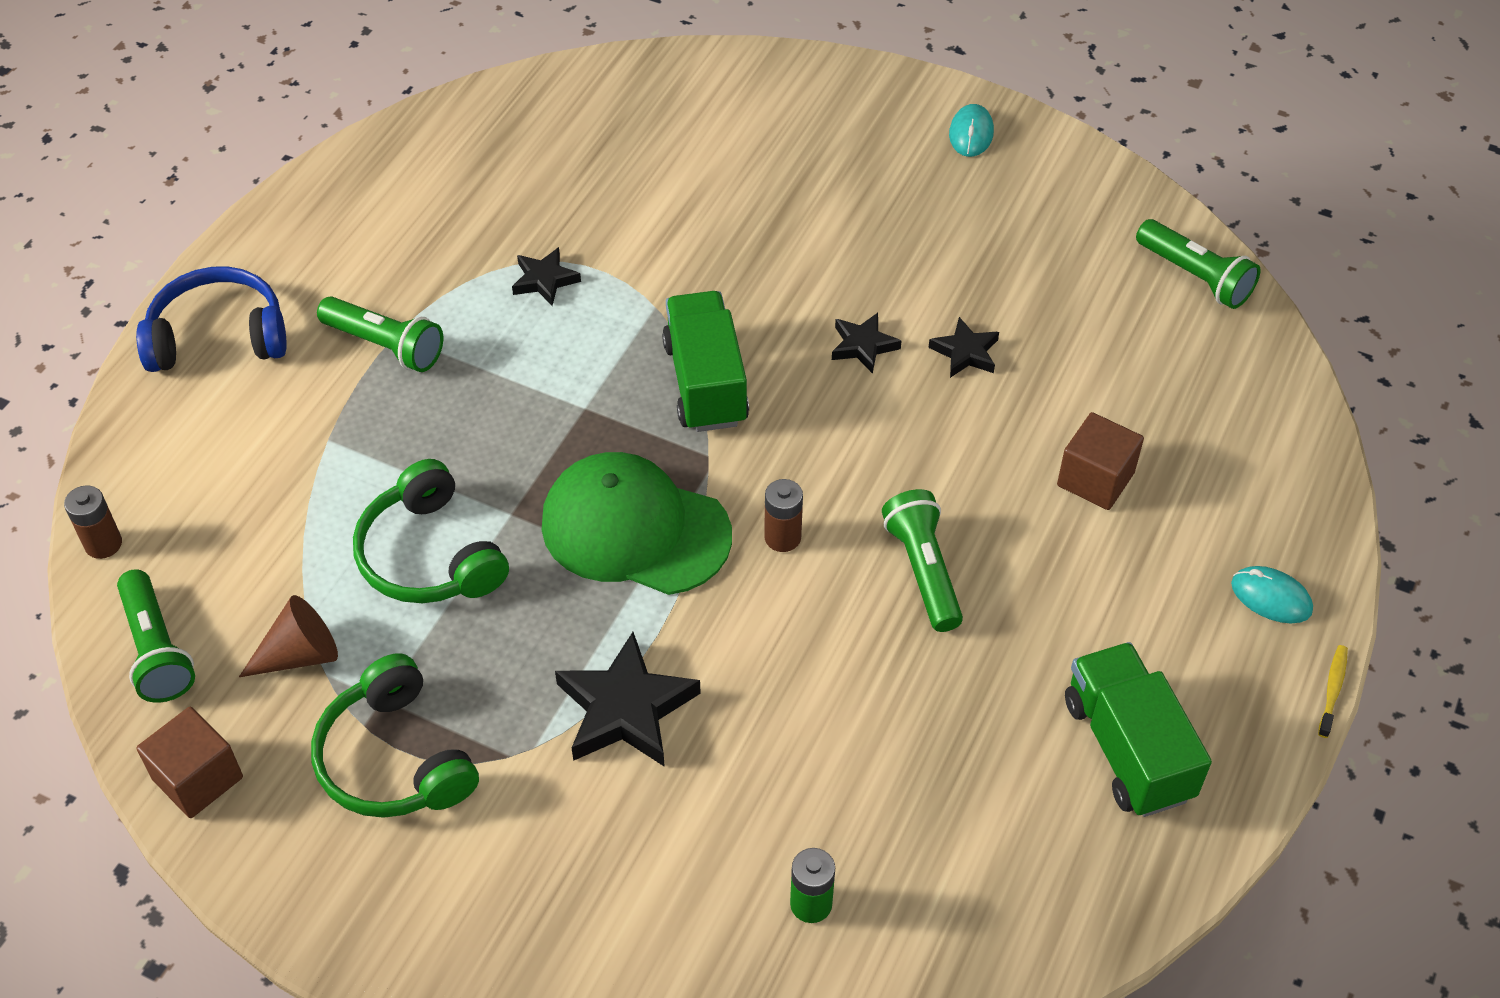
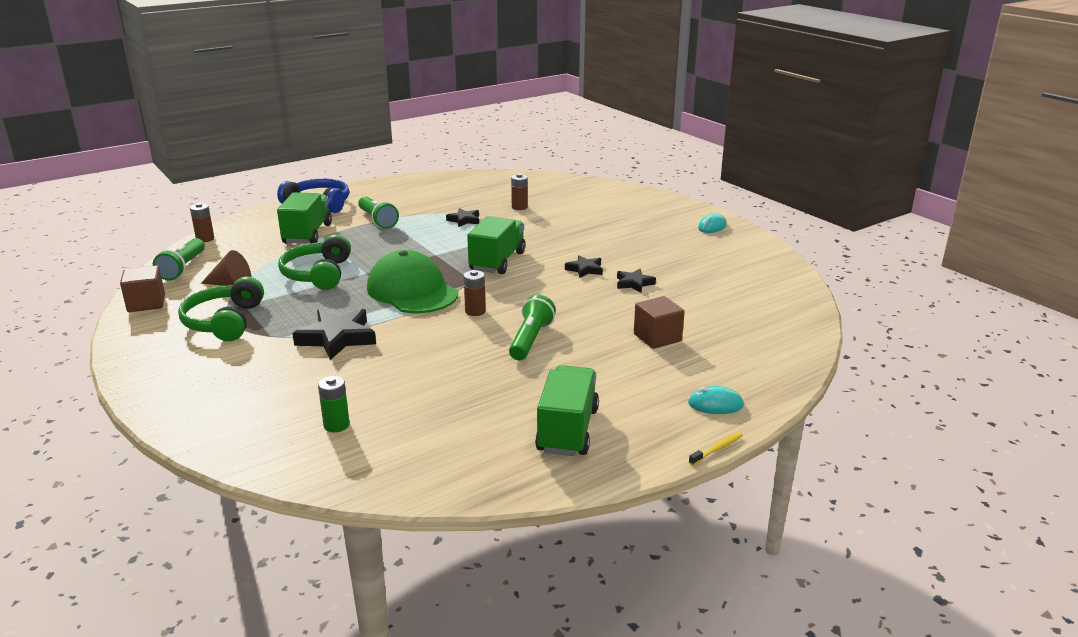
camera: 30 degrees right, 25 degrees down
green flashlight [1136,219,1261,309] -> none
turquoise mouse [1231,566,1313,623] -> turquoise mouse turned 60 degrees counterclockwise [688,386,744,414]
none -> green truck [277,192,332,244]
none -> brown battery [511,173,528,210]

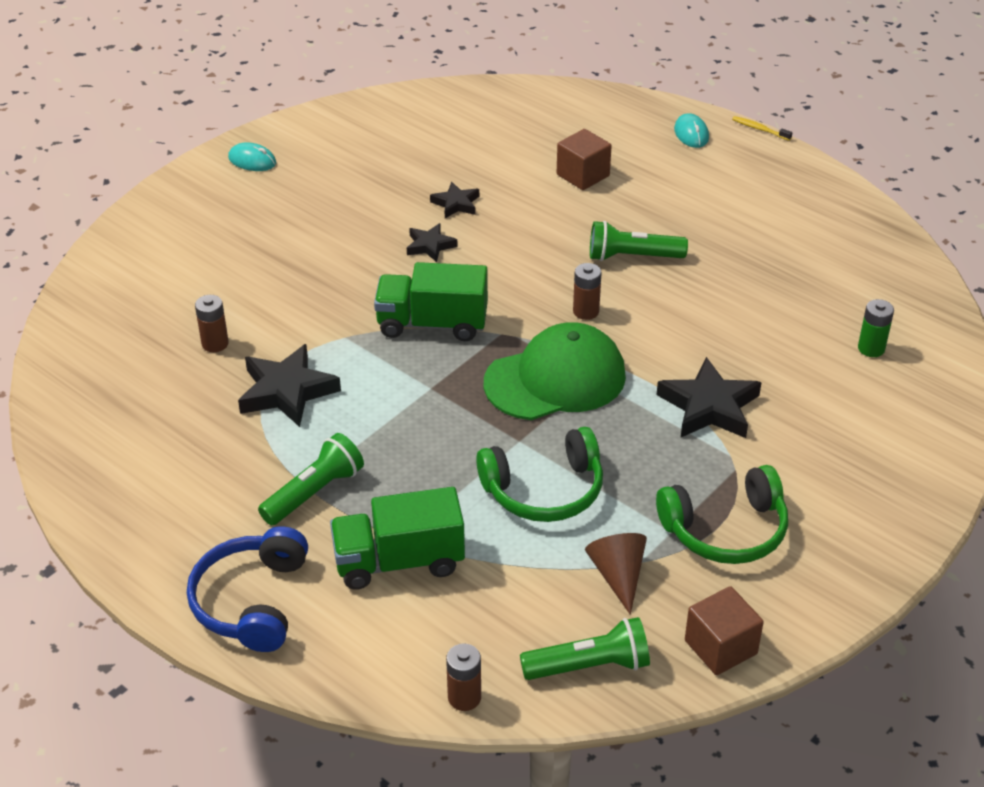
camera: 105 degrees left, 15 degrees up
green cap [367,250,458,313] -> green cap turned 150 degrees counterclockwise [484,322,626,420]
black star [446,208,479,227] -> black star [238,344,341,427], size x1.78
green truck [535,365,599,456] -> none

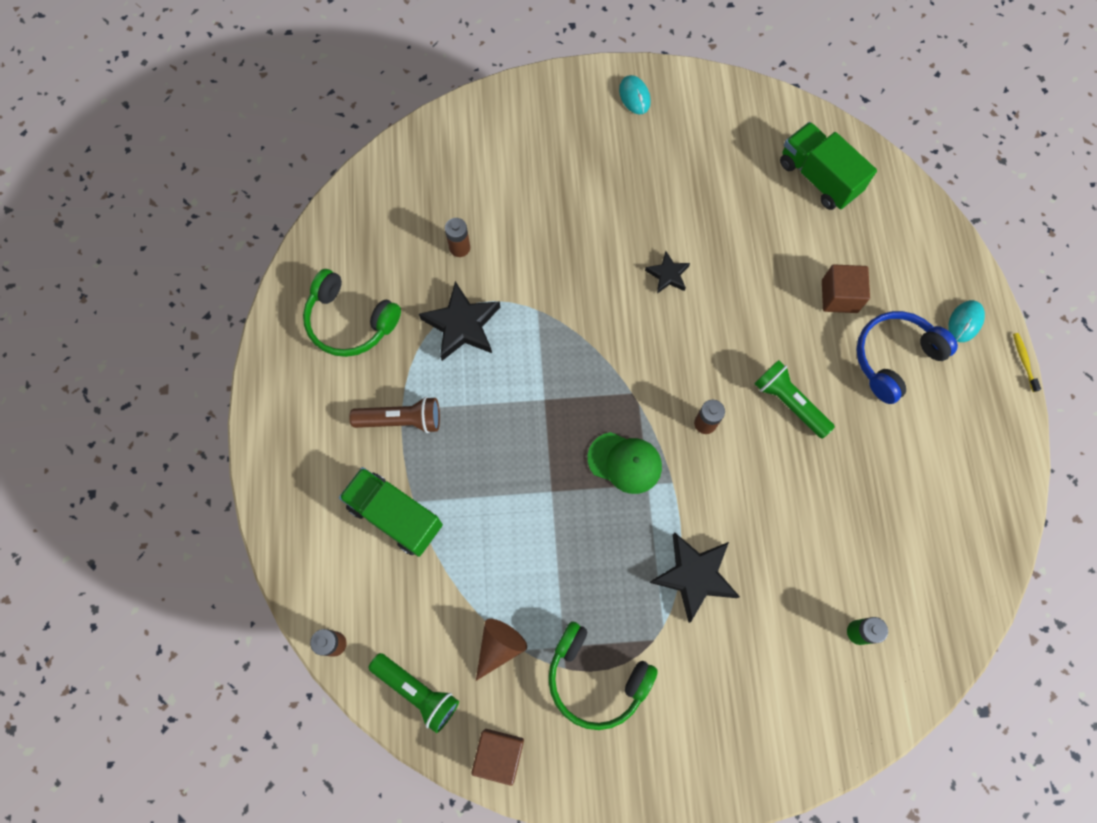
camera: 45 degrees right, 30 degrees up
blue headphones [187,526,308,652] -> blue headphones moved to [856,311,958,404]
green flashlight [258,433,364,526] -> brown flashlight [349,397,440,433]
green truck [374,262,488,341] -> green truck moved to [780,122,877,210]
black star [430,182,479,218] -> none
green headphones [476,427,603,522] -> green headphones moved to [303,269,401,357]
green cap [484,322,626,420] -> green cap [587,432,662,494], size x0.62

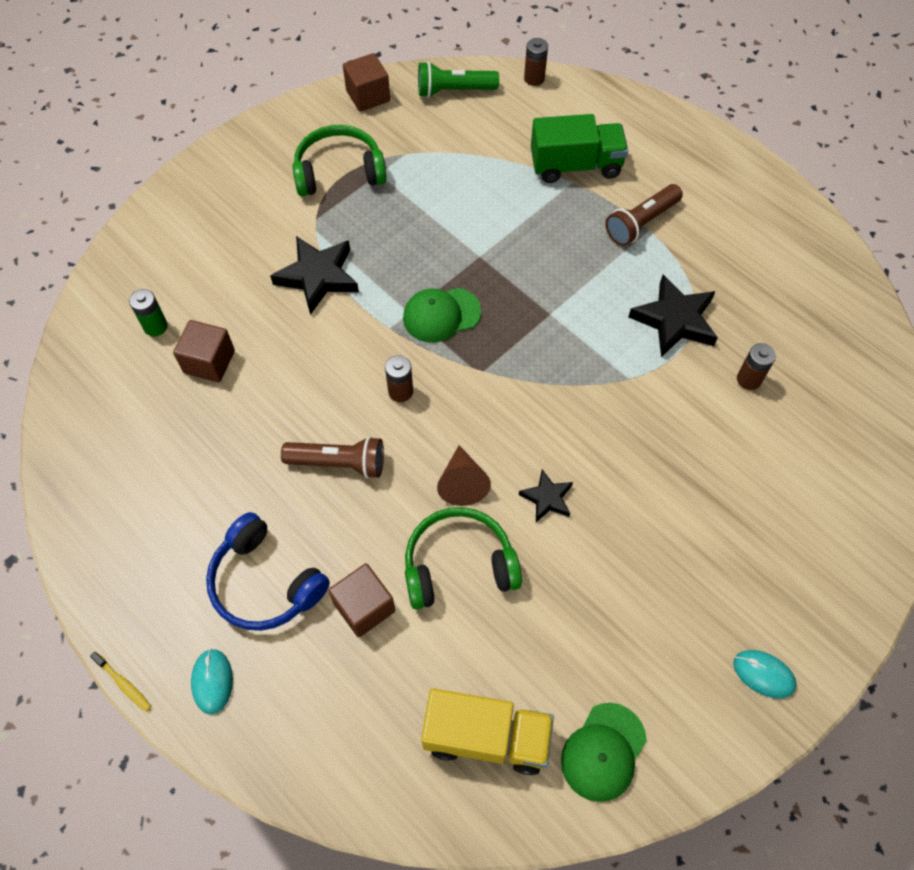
camera: 140 degrees right, 10 degrees down
green headphones [303,269,401,357] -> green headphones moved to [405,507,522,610]
brown cone [476,619,527,681] -> brown cone moved to [437,445,491,506]
green flashlight [754,360,835,439] -> brown flashlight [281,436,384,479]
green truck [780,122,877,210] -> yellow truck [421,689,554,775]
blue headphones [856,311,958,404] -> blue headphones turned 120 degrees clockwise [206,512,330,631]
none -> brown cube [173,320,235,383]
none -> green cap [561,703,647,802]

